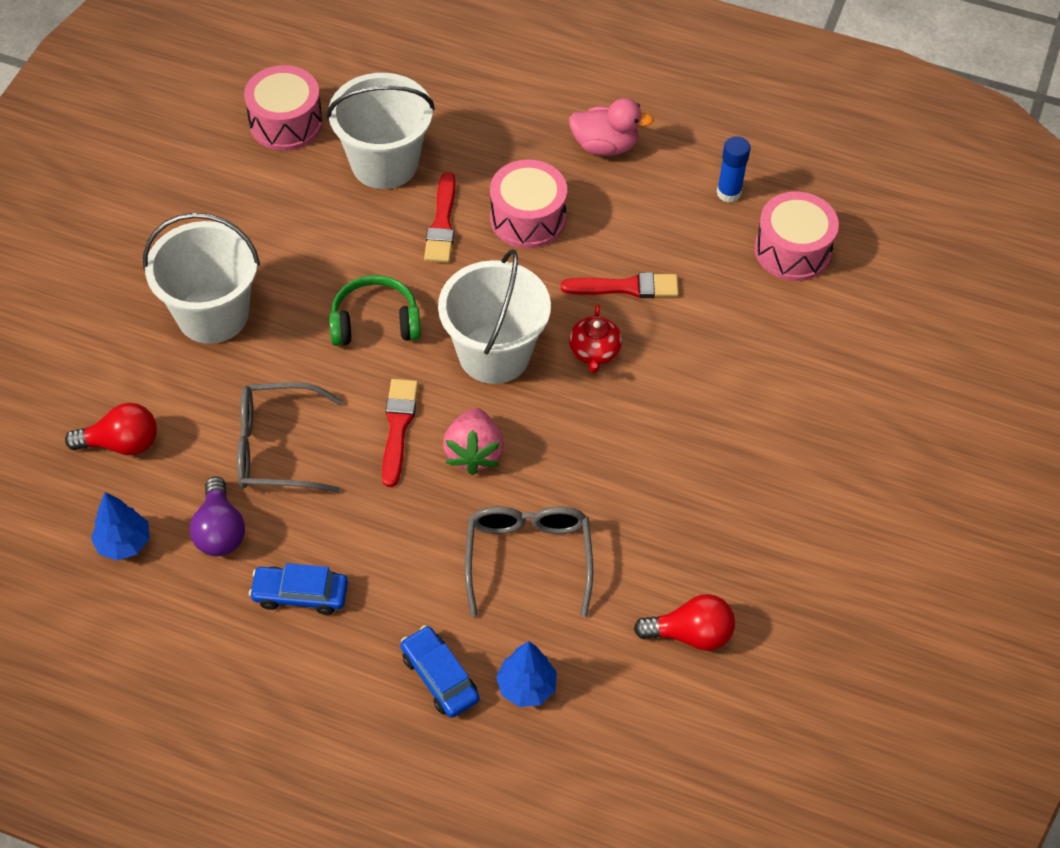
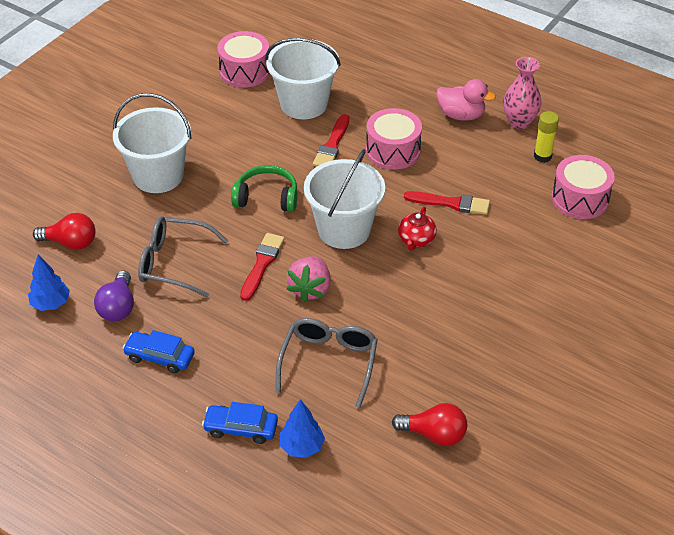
camera: 15 degrees right, 10 degrees down
blue car [401,625,479,718] -> blue car turned 60 degrees counterclockwise [202,402,278,444]
blue glue stick [717,136,751,203] -> yellow glue stick [534,111,559,163]
none -> pink vase [503,57,541,129]

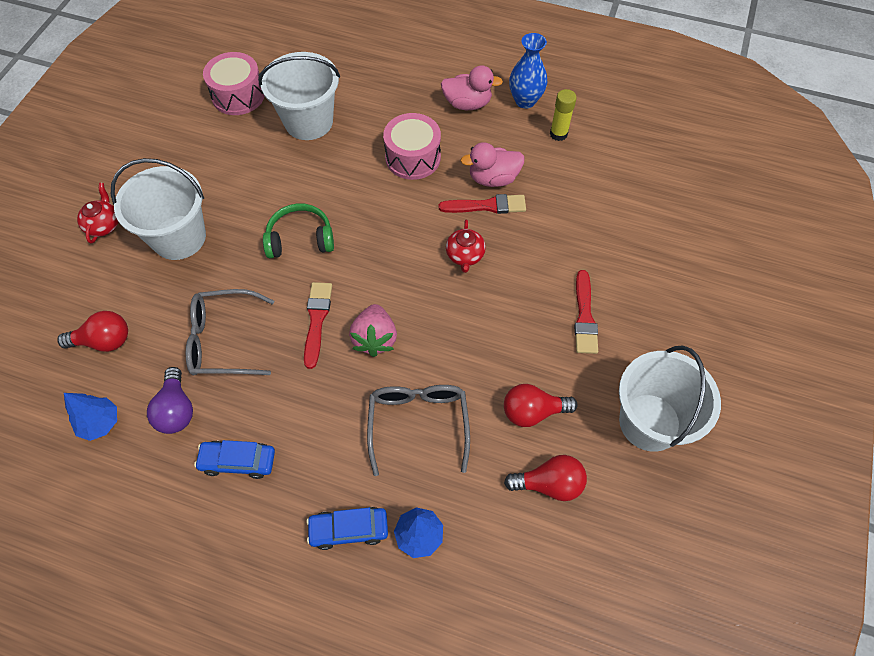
camera: 15 degrees left, 15 degrees up
white bucket [304,149,385,249] -> white bucket moved to [619,346,721,452]
red brush [313,114,349,167] -> red brush moved to [574,270,598,354]
pink vase [503,57,541,129] -> blue vase [509,33,547,109]
pink drum [552,155,615,219] -> none
none -> red teapot [77,183,118,244]
none -> pink duck [460,142,524,187]
none -> red light bulb [504,384,578,427]

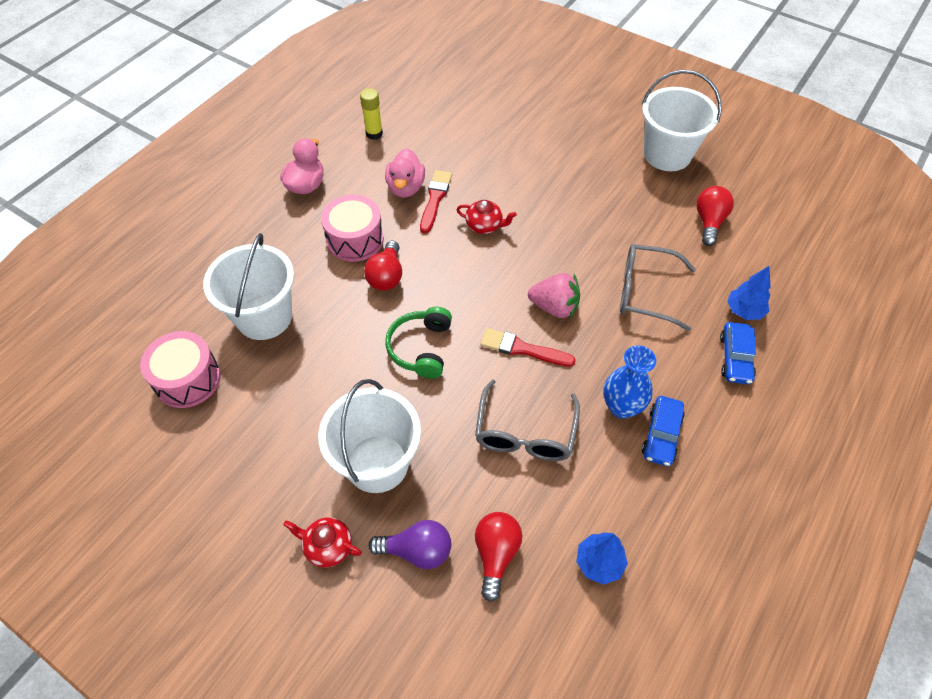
camera: 75 degrees left, 5 degrees down
purple light bulb [147,367,193,434] -> purple light bulb moved to [368,520,451,569]
red light bulb [504,384,578,427] -> red light bulb moved to [364,240,402,291]
blue vase [509,33,547,109] -> blue vase moved to [603,346,656,419]
red brush [574,270,598,354] -> none

